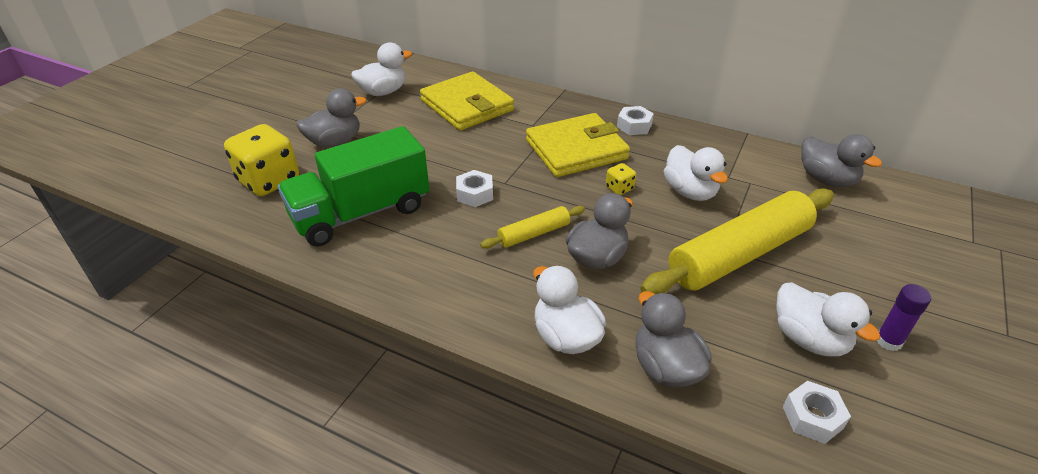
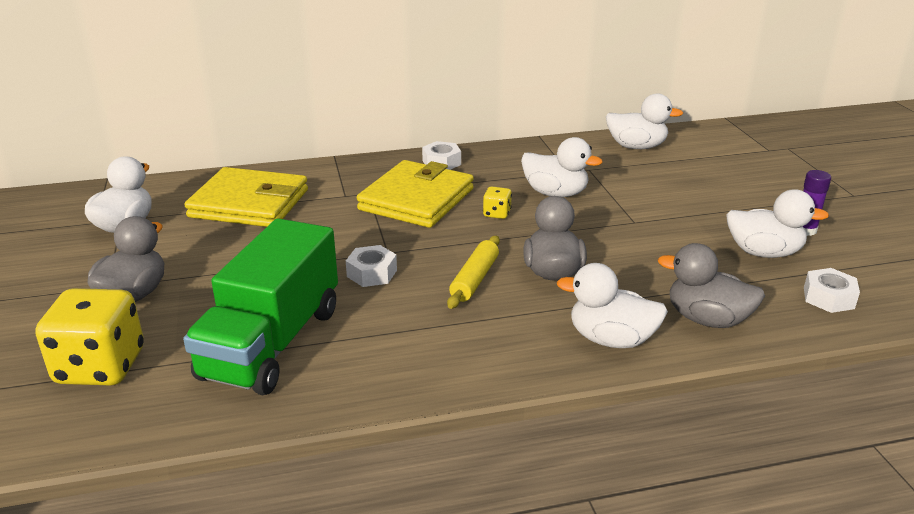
camera: 40 degrees left, 10 degrees down
yellow rolling pin [640,188,834,294] -> none
grey duck [801,134,882,187] -> white duck [606,93,683,149]

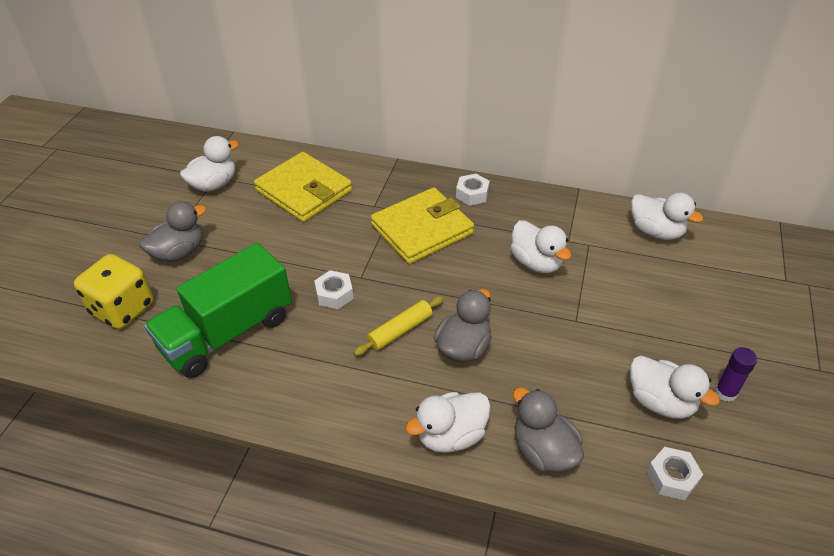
camera: 30 degrees right, 15 degrees up
yellow dice [483,186,512,219] -> none
white duck [557,263,668,348] -> white duck turned 75 degrees counterclockwise [405,392,491,453]

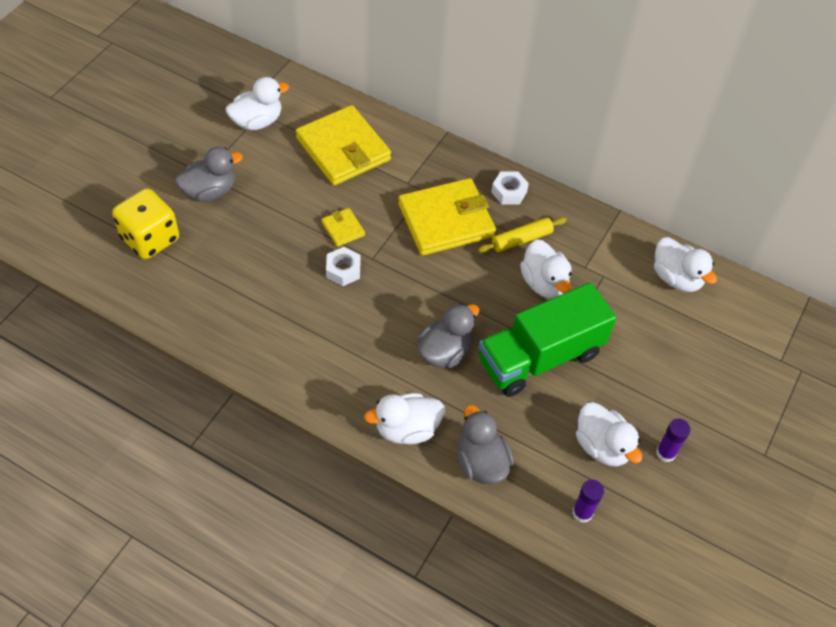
camera: 10 degrees right, 10 degrees up
green truck [144,243,292,378] -> green truck moved to [479,283,617,397]
yellow rolling pin [353,296,444,356] -> yellow rolling pin moved to [478,217,567,253]
white nut [647,447,703,500] -> purple glue stick [573,480,604,523]
none -> yellow wallet [322,208,365,247]

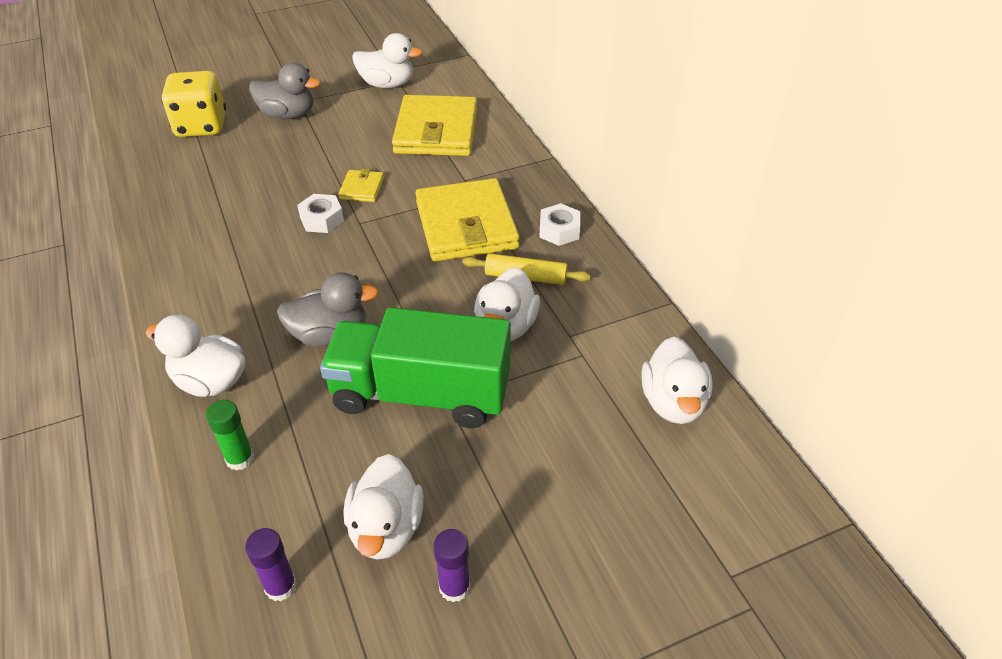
camera: 40 degrees right, 10 degrees down
yellow wallet [398,178,496,256] -> yellow wallet turned 60 degrees clockwise [415,178,520,261]
grey duck [457,405,514,484] -> green glue stick [206,400,254,471]

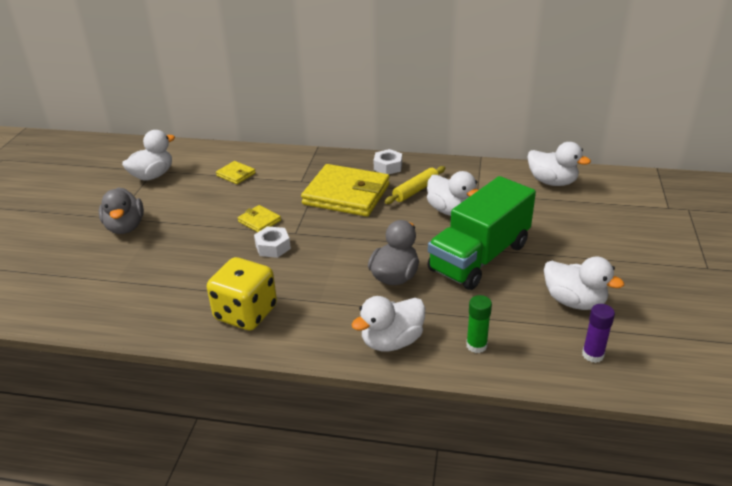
camera: 55 degrees left, 10 degrees down
yellow dice [161,71,226,137] -> yellow dice moved to [207,257,277,330]
grey duck [249,63,321,119] -> grey duck turned 120 degrees clockwise [99,187,144,234]
yellow wallet [392,95,477,156] -> yellow wallet [216,161,256,184], size x0.44
purple glue stick [434,529,470,602] -> none

